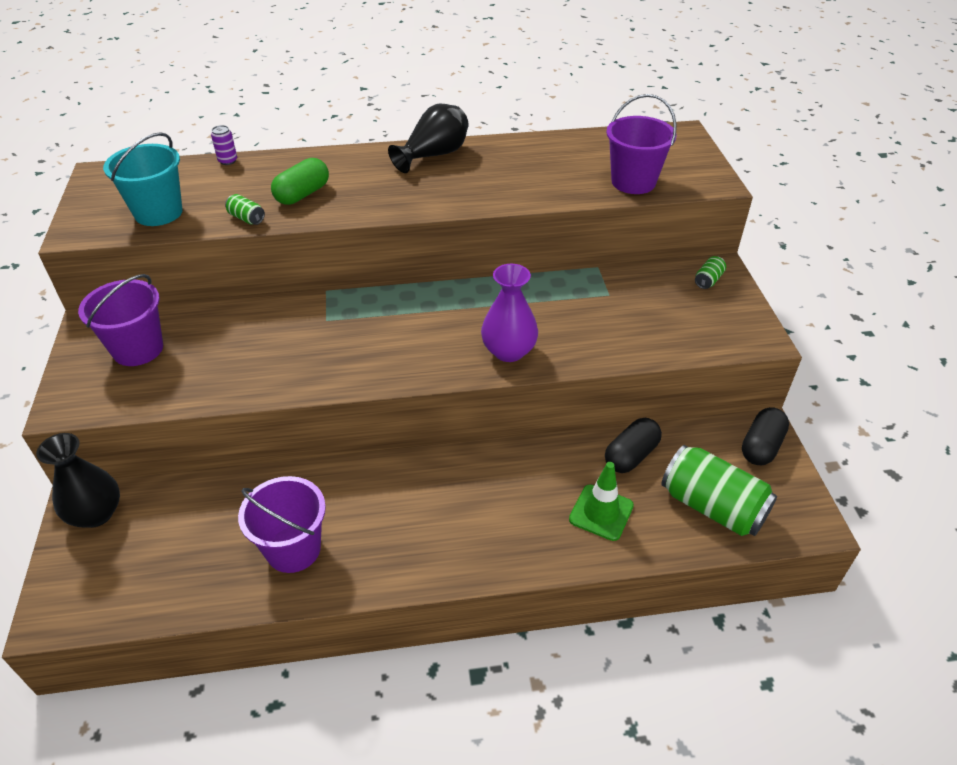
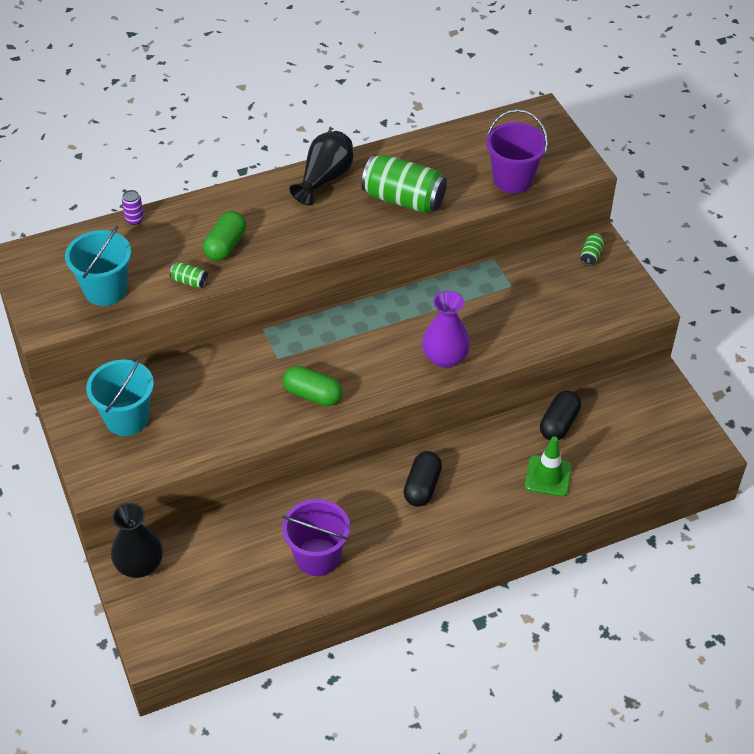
camera: 15 degrees left, 5 degrees up
purple bucket [78,274,163,366] -> turquoise bucket [86,356,154,436]
green can [661,445,777,536] -> green can moved to [361,155,447,214]
black capsule [742,407,789,466] -> black capsule moved to [403,451,442,507]
none -> green capsule [283,366,342,406]

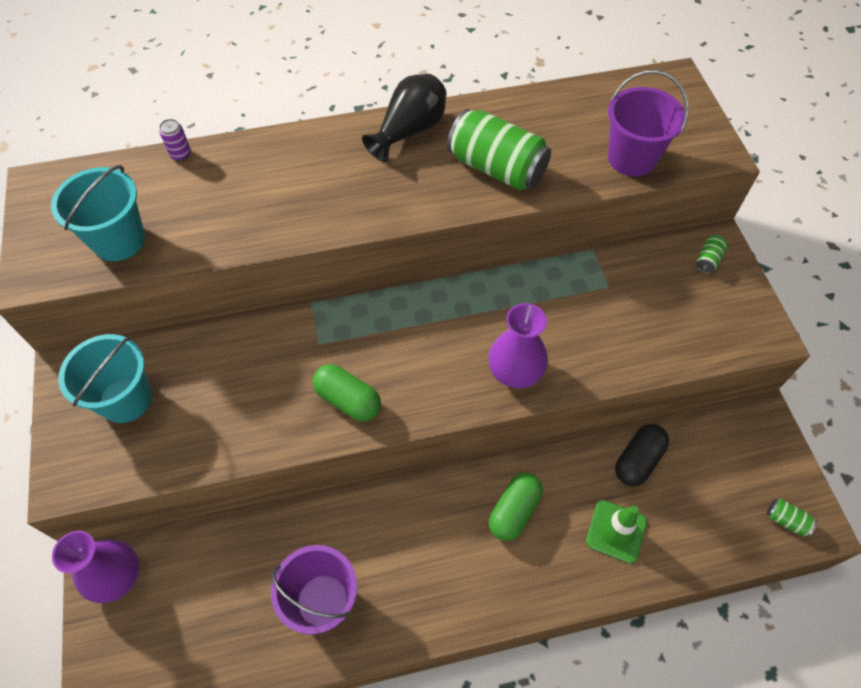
camera: 10 degrees right, 10 degrees up
black vase [111,503,163,578] -> purple vase [52,531,140,603]
green can [170,262,208,288] -> green can moved to [767,499,817,537]
green capsule [203,211,246,261] -> green capsule moved to [489,472,543,541]
black capsule [403,451,442,507] -> none

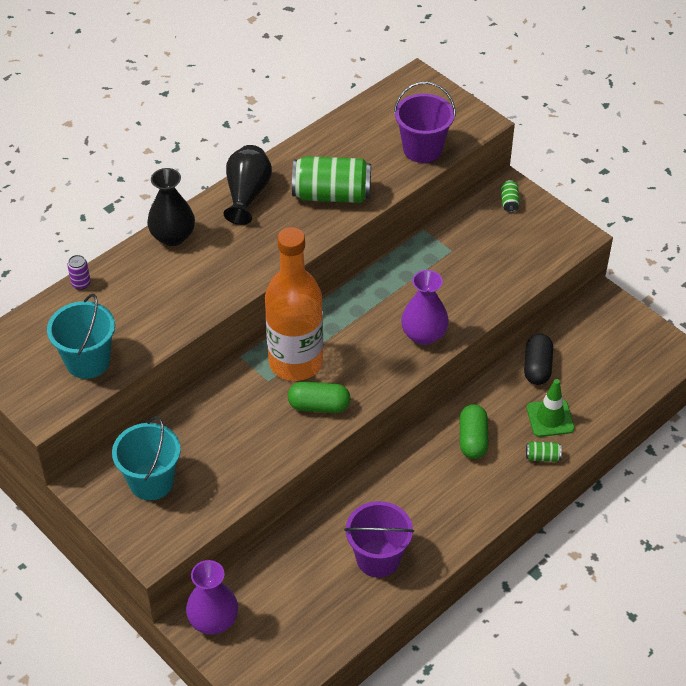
camera: 30 degrees left, 10 degrees down
green can [767,499,817,537] -> green can moved to [526,441,562,462]
none -> black vase [147,168,195,246]
none -> orange bottle [265,227,323,381]

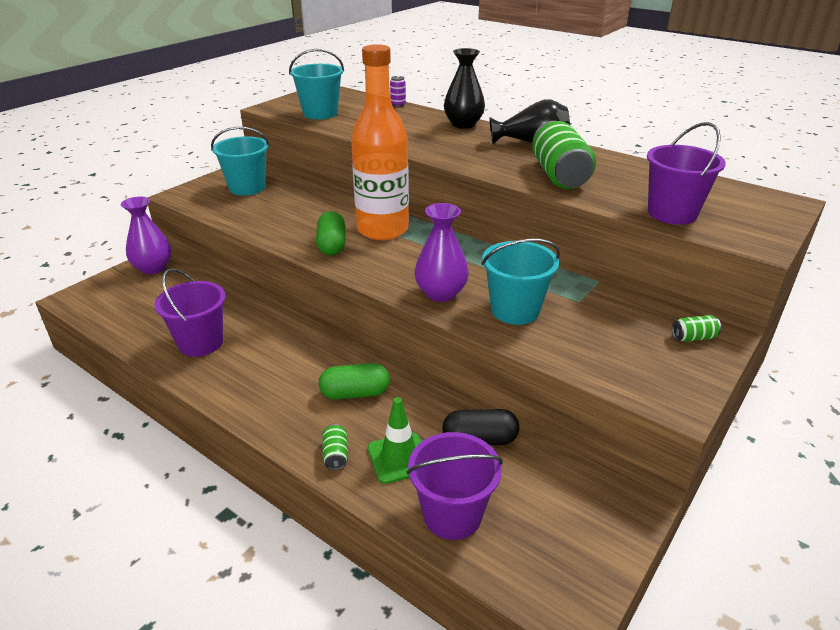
camera: 80 degrees right, 15 degrees down
none -> purple bucket [407,432,503,540]
none -> turquoise bucket [482,239,560,325]

